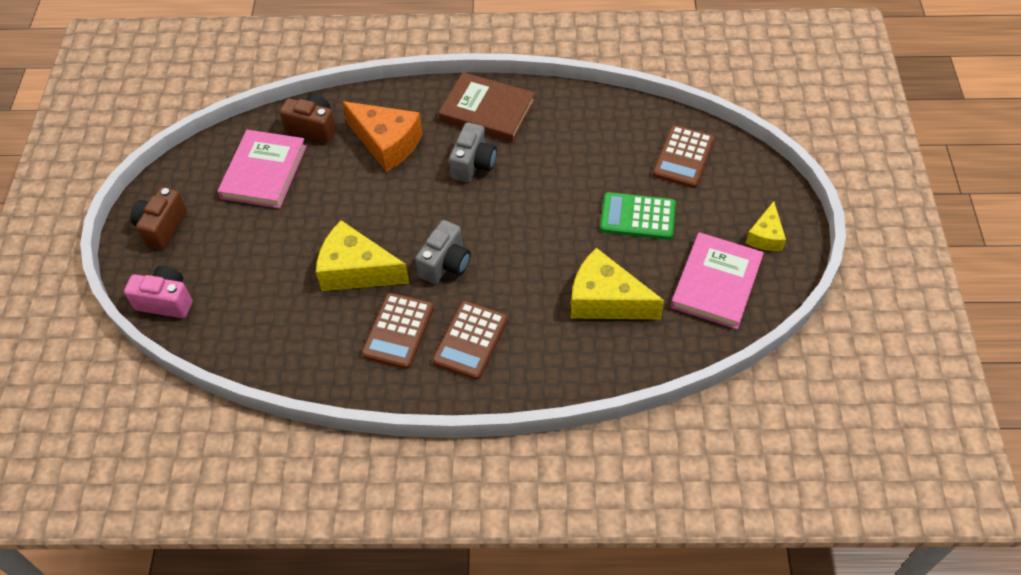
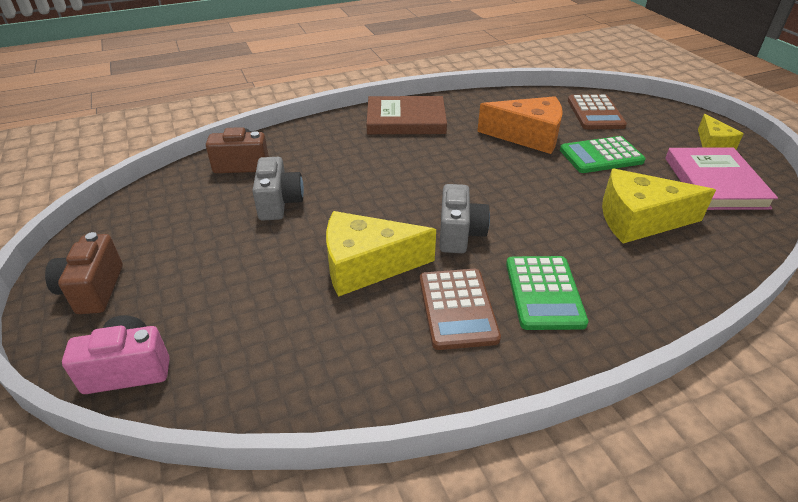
camera: 25 degrees left, 15 degrees down
pink book [217,130,307,209] -> none
orange cheese [342,101,423,172] -> orange cheese moved to [477,96,563,154]
brown calculator [432,301,508,380] -> green calculator [506,256,588,330]
grey camera [449,122,497,182] -> grey camera moved to [252,157,304,221]

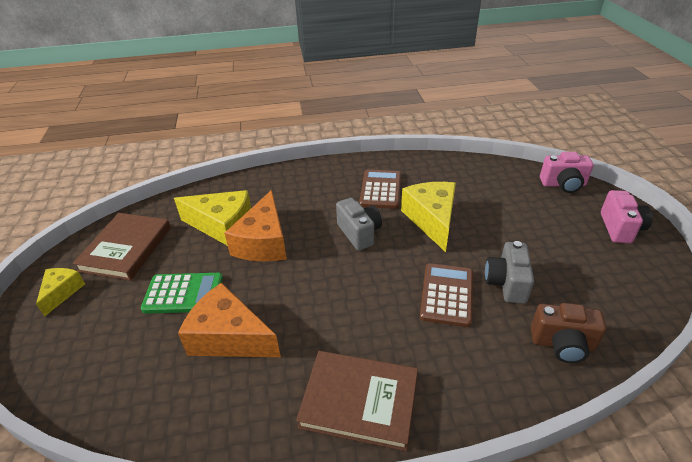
camera: 165 degrees left, 0 degrees up
brown camera [45,232,123,314] -> pink camera [601,190,653,243]
yellow cheese [326,211,436,297] -> yellow cheese turned 105 degrees counterclockwise [401,182,456,252]
grey camera [440,184,490,253] -> grey camera turned 135 degrees clockwise [336,198,382,251]
green calculator [506,256,588,330] -> none
brown calculator [568,94,627,129] -> brown calculator moved to [420,263,473,327]
pink book [665,147,778,210] -> brown book [73,213,171,281]
none -> orange cheese [224,190,287,262]

